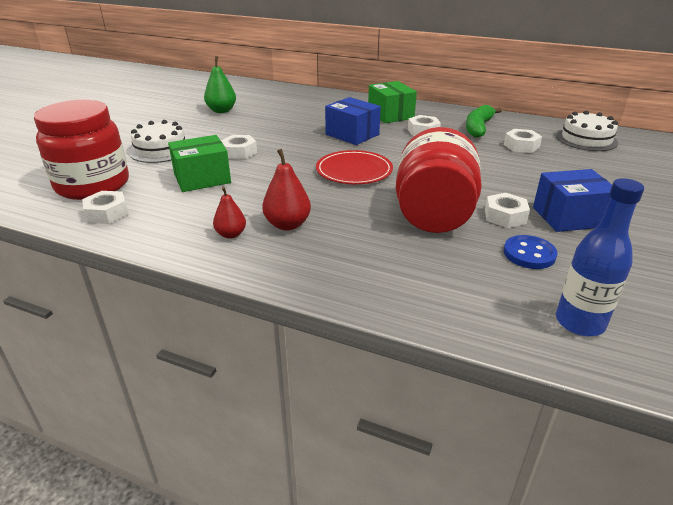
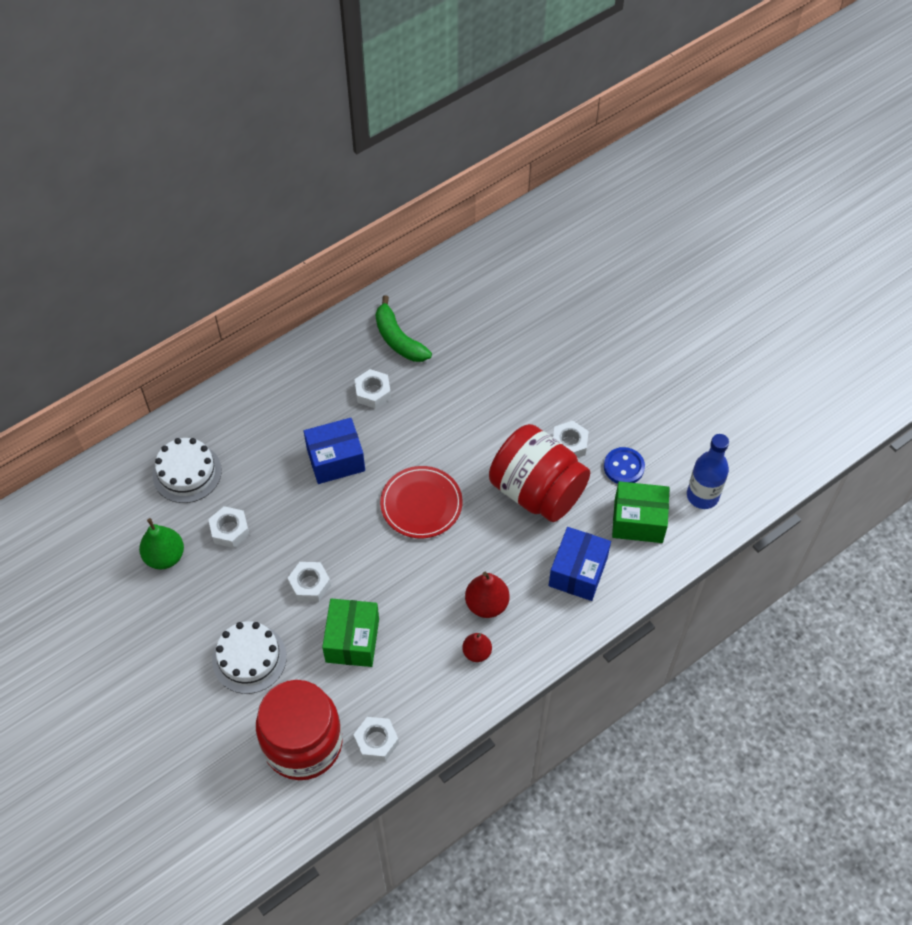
camera: 60 degrees left, 25 degrees up
green box [368,81,417,123] -> green box moved to [612,481,670,543]
white nut [504,129,542,153] -> white nut moved to [208,506,250,548]
blue box [533,169,612,232] -> blue box moved to [549,527,611,601]
white cake [556,111,618,151] -> white cake moved to [153,438,222,503]

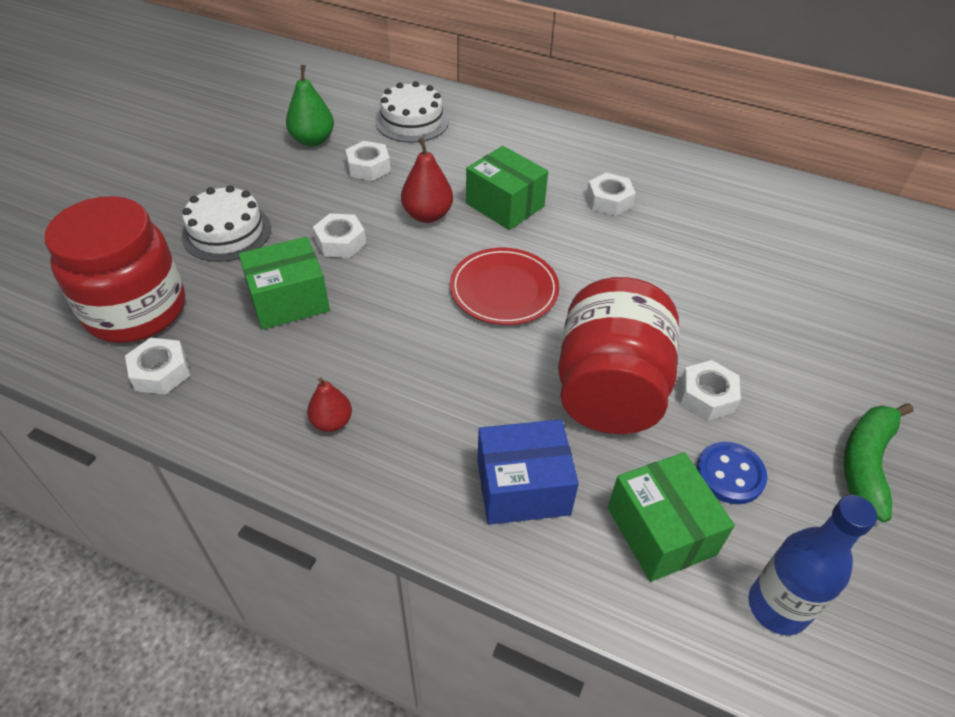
camera: 60 degrees right, 10 degrees down
blue box [304,418,365,484] -> green box [466,146,548,230]
green banana [376,295,432,362] -> green banana moved to [844,403,913,523]
red pear [465,572,509,618] -> red pear moved to [401,138,453,223]

